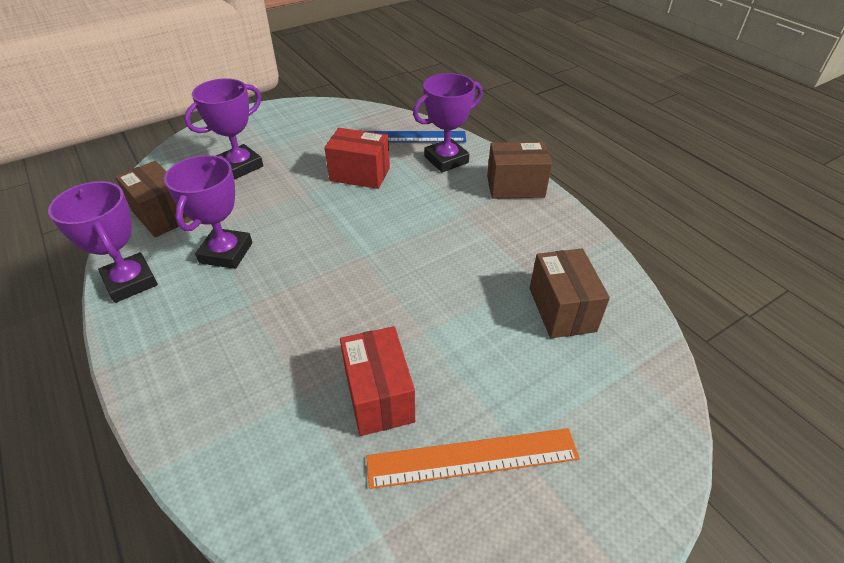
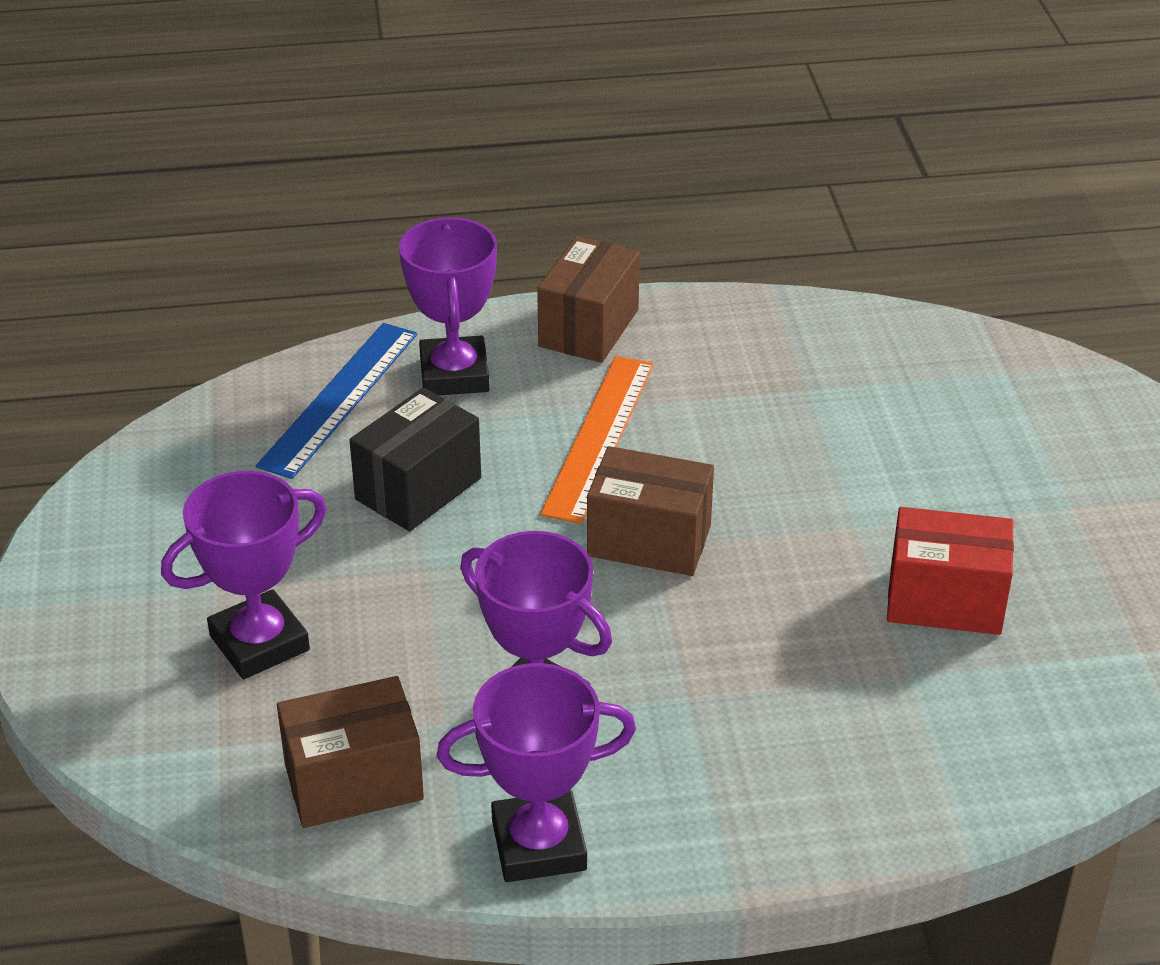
camera: 65 degrees left, 5 degrees down
purple trophy [184,78,263,179] -> purple trophy turned 75 degrees clockwise [161,471,327,679]
red box [324,128,390,189] -> black box [349,388,481,531]
orange ruler [366,428,580,489] -> orange ruler moved to [540,356,654,524]
brown box [529,249,610,338] -> brown box moved to [587,446,714,576]

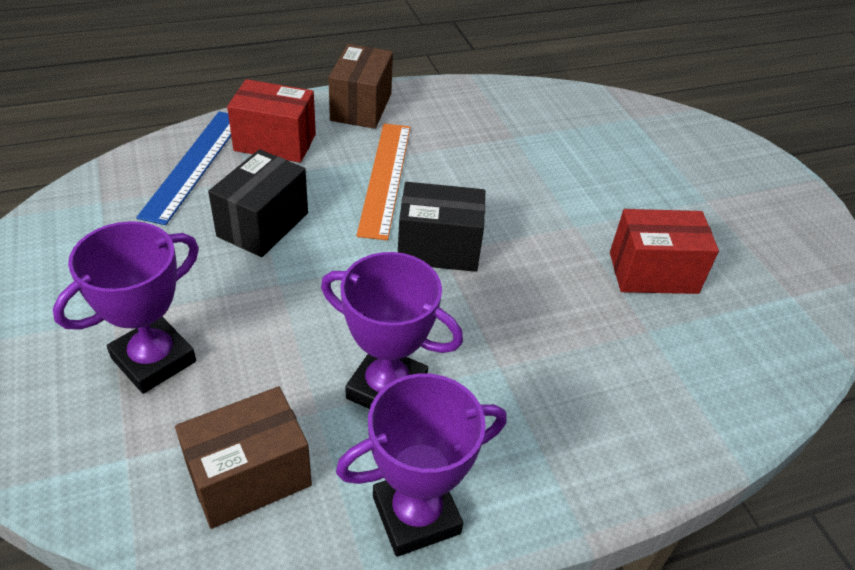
camera: 15 degrees left, 5 degrees up
purple trophy [399,217,497,395] -> red box [227,79,316,163]
brown box [587,446,714,576] -> black box [398,182,486,272]

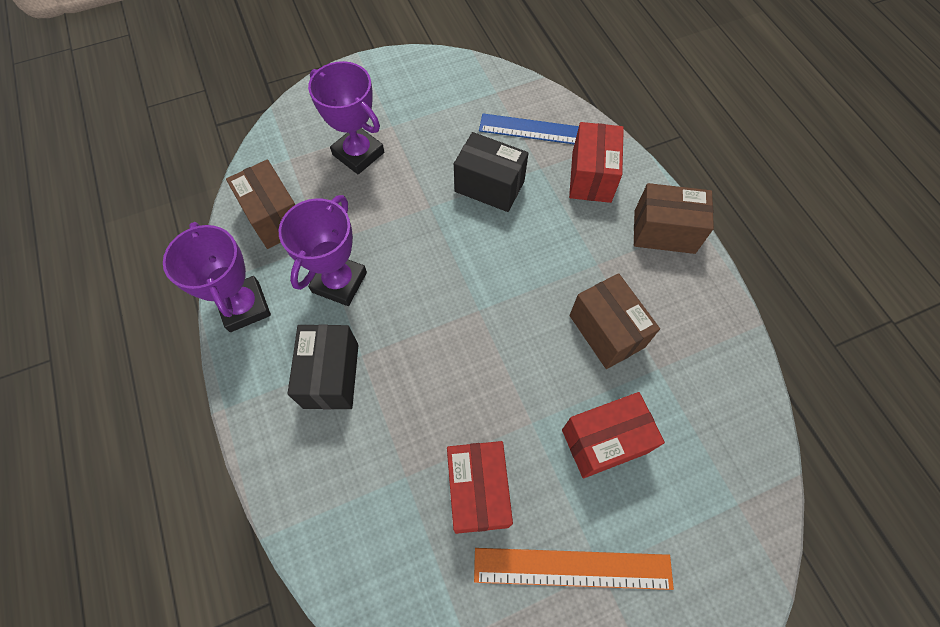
camera: 90 degrees right, 20 degrees up
orange ruler [356,124,410,240] -> orange ruler moved to [474,548,674,590]
black box [398,182,486,272] -> black box moved to [287,324,358,409]
none -> red box [562,392,665,478]
none -> brown box [570,273,660,369]

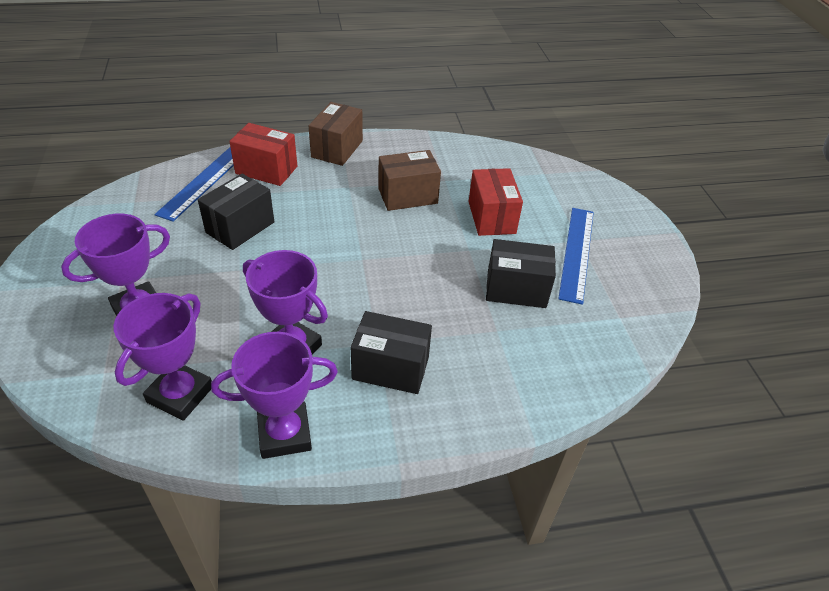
camera: 80 degrees left, 20 degrees down
brown box [226,159,295,249] -> purple trophy [113,293,212,421]
red box [447,441,513,534] -> black box [486,239,556,308]
orange ruler [474,548,674,590] -> blue ruler [558,208,594,305]

